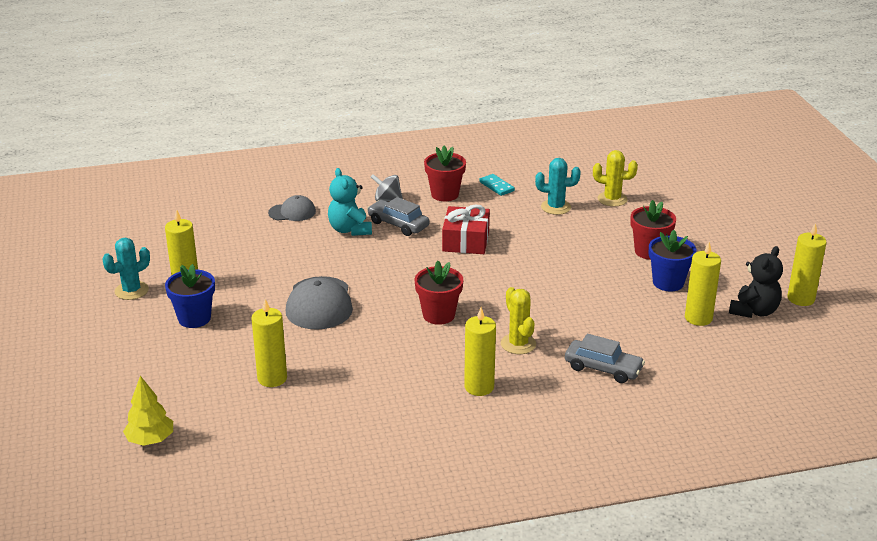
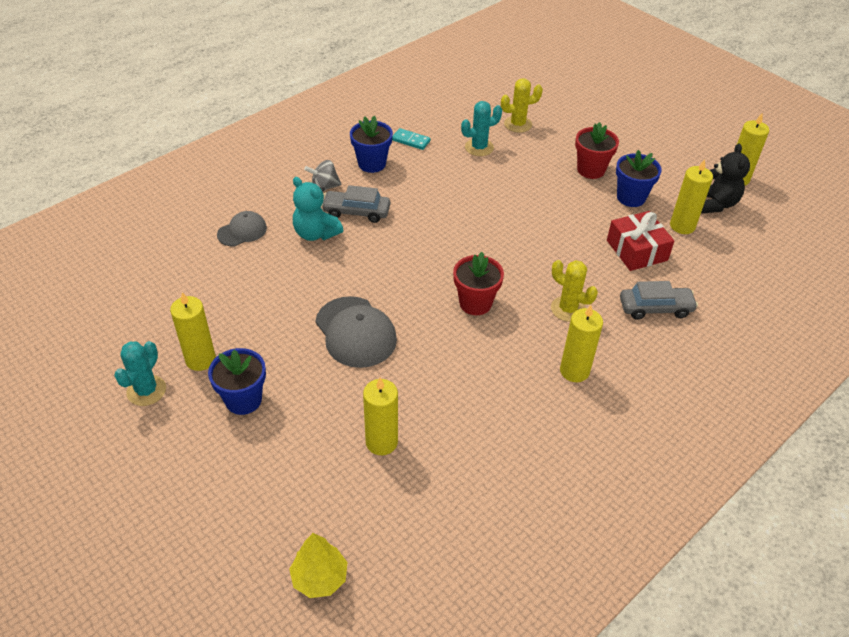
camera: 30 degrees left, 15 degrees up
red flower pot [424,146,466,201] -> blue flower pot [350,116,393,173]
red gift [442,204,490,254] -> red gift moved to [607,211,674,271]

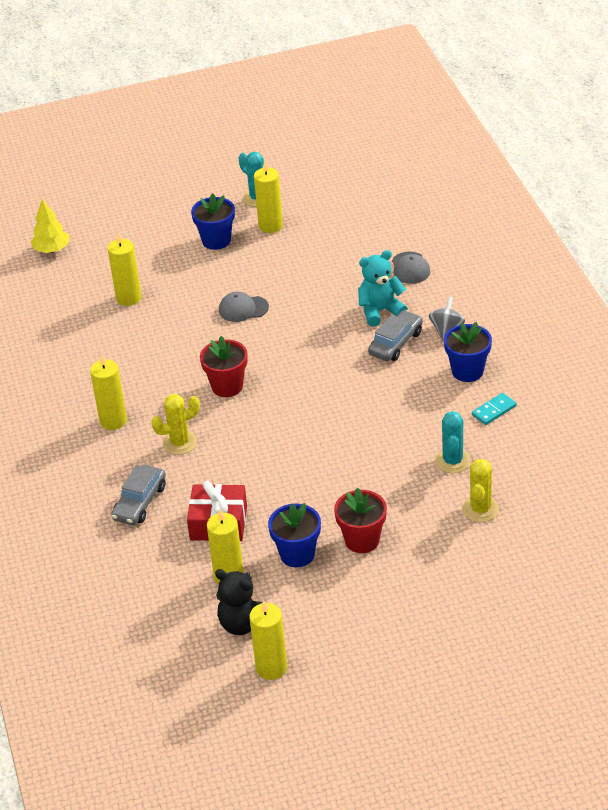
camera: 120 degrees right, 5 degrees down
grey cap [315,296,397,368] -> grey cap [219,292,269,322], size x0.59

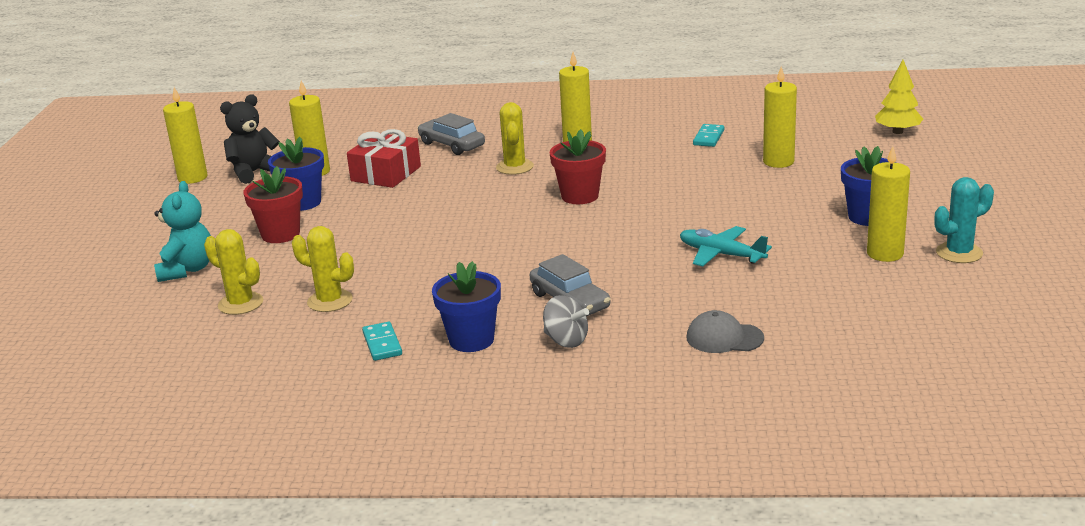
camera: 110 degrees right, 15 degrees down
grey cap [219,292,269,322] -> none
turquoise teddy bear [358,250,408,327] -> turquoise teddy bear moved to [154,181,211,282]
turquoise cactus [435,411,471,473] -> yellow cactus [292,226,354,312]
none -> turquoise plane [680,226,772,266]
none -> turquoise domino [693,124,724,147]

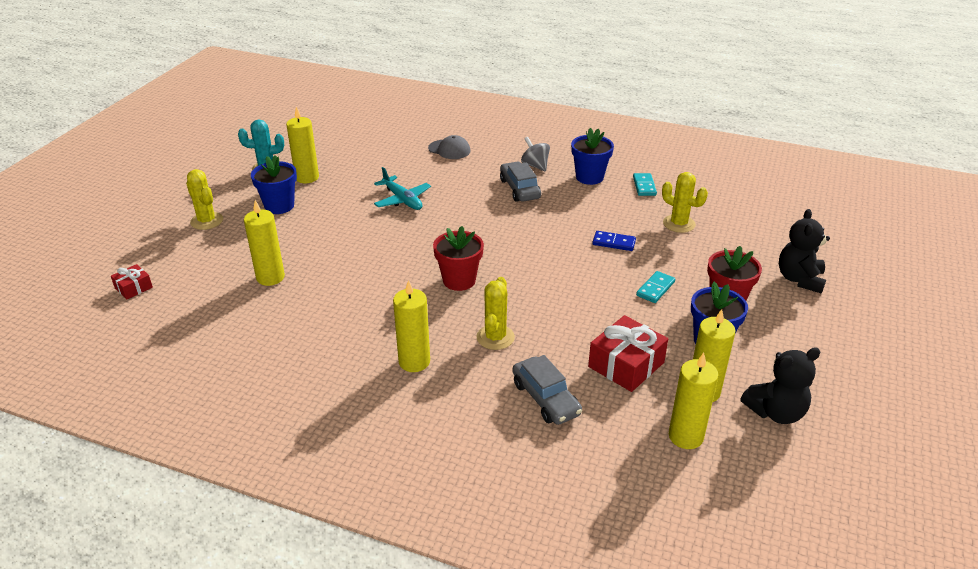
camera: 165 degrees left, 10 degrees up
turquoise teddy bear [154,181,211,282] -> black teddy bear [779,209,830,294]
yellow candle [163,87,208,184] -> yellow candle moved to [669,353,718,449]
yellow cactus [204,229,263,315] -> yellow cactus moved to [186,169,223,230]
turquoise domino [693,124,724,147] -> turquoise domino moved to [636,271,675,303]
yellow tree [875,60,923,134] -> red gift [111,264,153,300]
none -> blue domino [592,231,636,251]

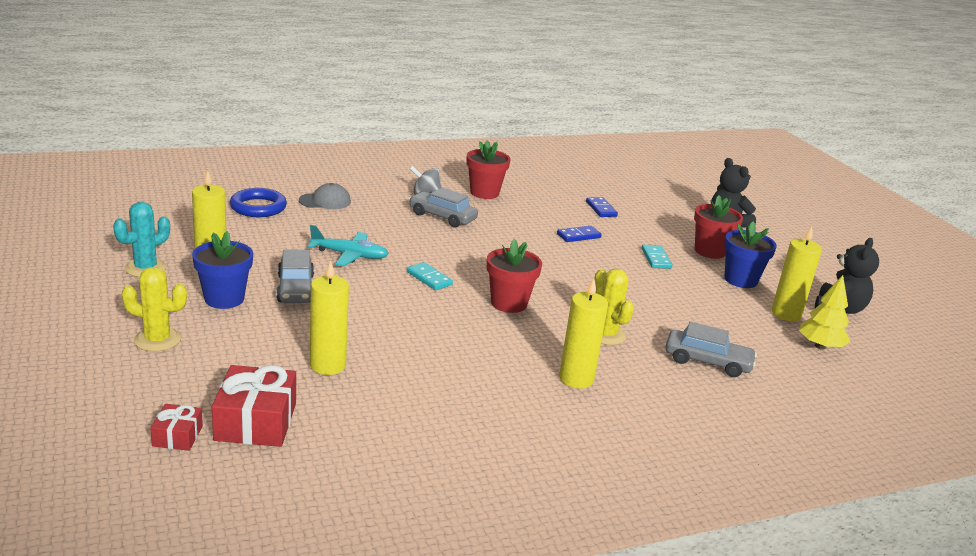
camera: 45 degrees left, 10 degrees down
blue flower pot [571,128,614,185] -> red flower pot [466,140,510,199]
red gift [588,315,668,392] -> red gift moved to [212,365,296,447]
turquoise domino [633,173,657,196] -> turquoise domino moved to [407,262,453,290]
yellow cactus [662,172,708,233] -> blue domino [586,197,618,217]
yellow candle [669,353,718,449] -> yellow tree [799,275,850,350]
none -> blue ring [230,188,287,217]
none -> grey car [276,249,314,303]

